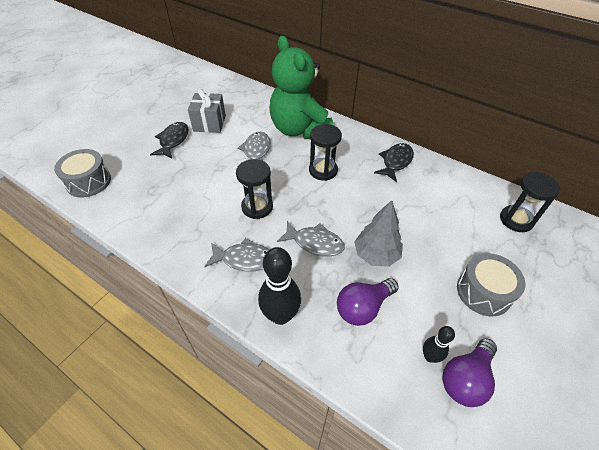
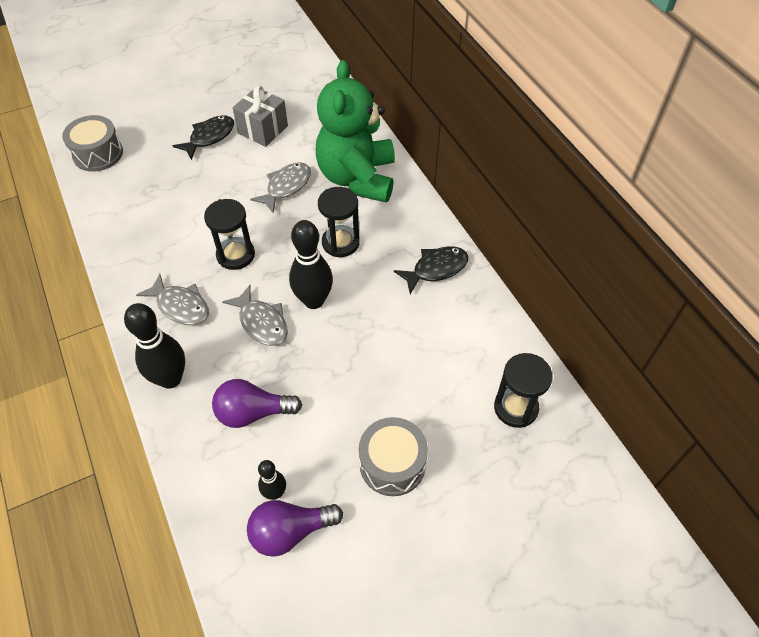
camera: 30 degrees right, 5 degrees up
grey tree [354,200,403,267] -> none
none -> black bowling pin [289,220,333,309]

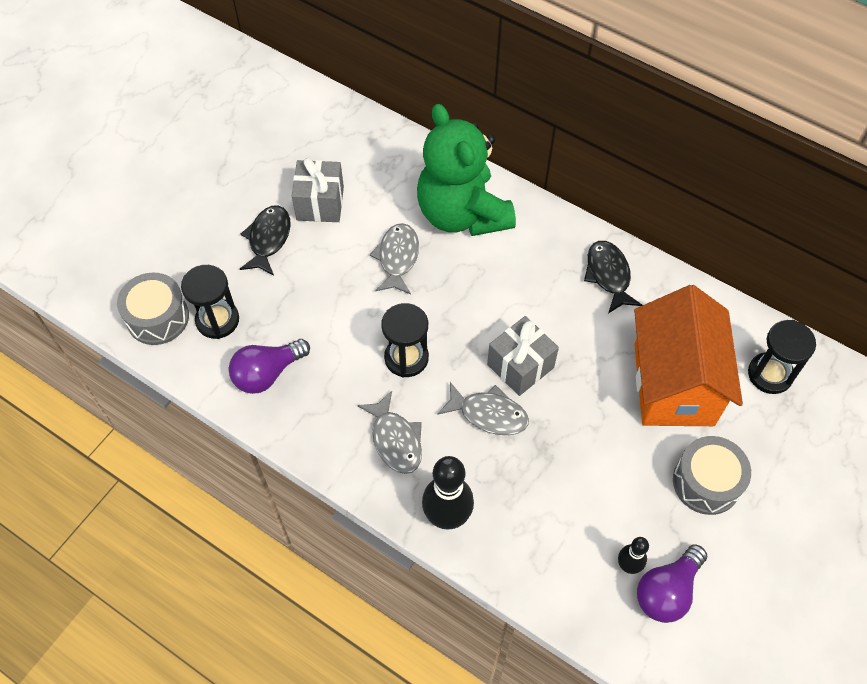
camera: 30 degrees left, 5 degrees up
grey fish [136,273,209,325] -> grey fish turned 60 degrees clockwise [357,391,422,474]
purple light bulb [212,379,302,428] -> purple light bulb moved to [229,339,310,394]
black bowling pin [289,220,333,309] -> grey gift [487,316,559,396]
black hourglass [318,187,360,257] -> black hourglass moved to [181,265,239,339]
black fish [394,246,468,294] -> black fish turned 45 degrees counterclockwise [584,241,642,314]
none -> orange house [634,285,743,426]

